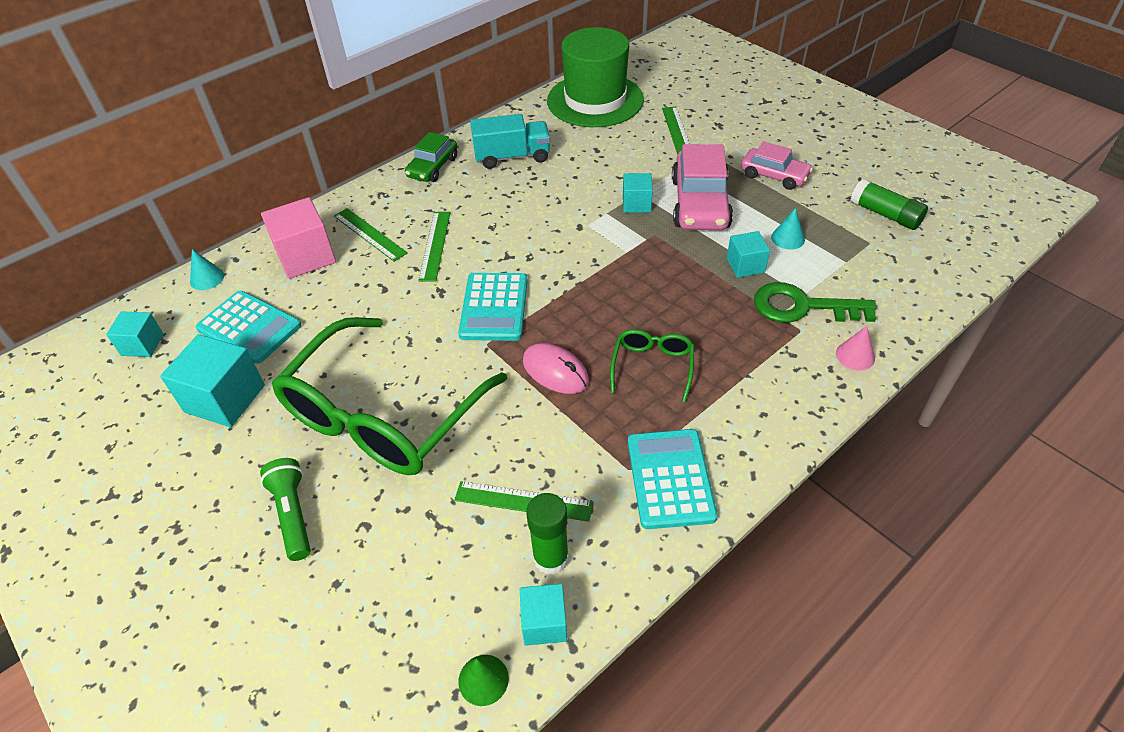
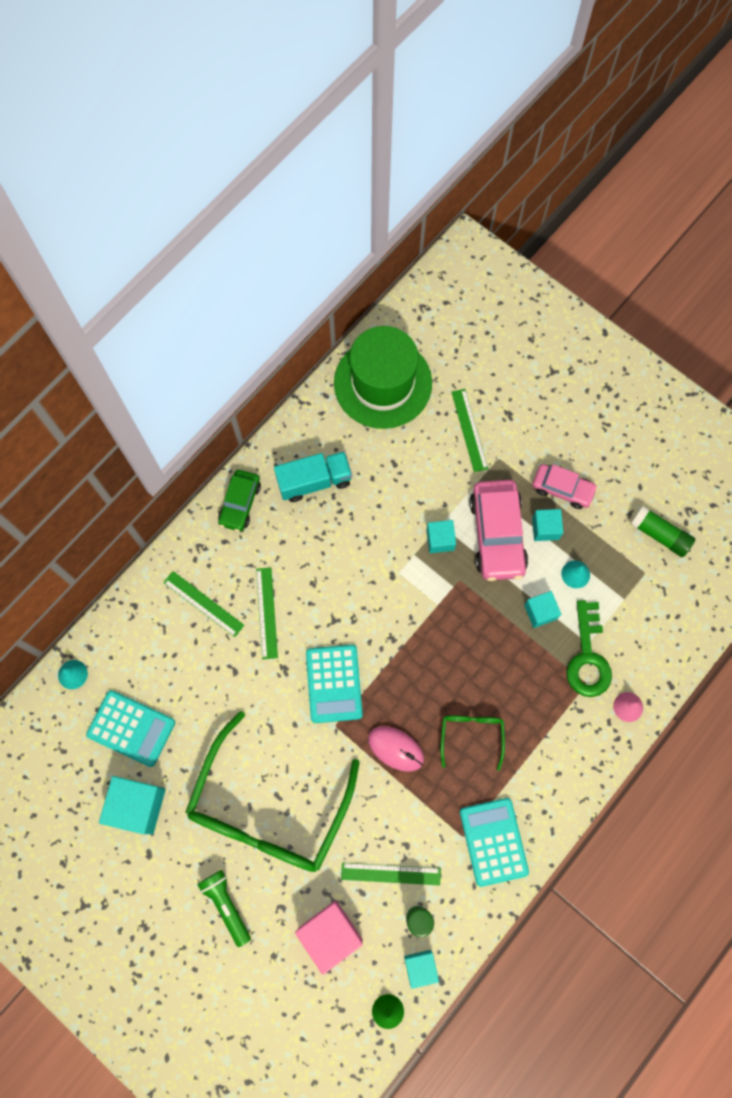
camera: 10 degrees left, 25 degrees up
turquoise cube [106,311,164,357] -> turquoise cube moved to [532,509,563,541]
pink cube [261,197,336,279] -> pink cube moved to [295,900,363,975]
green key [754,282,876,323] -> green key turned 90 degrees counterclockwise [566,600,612,697]

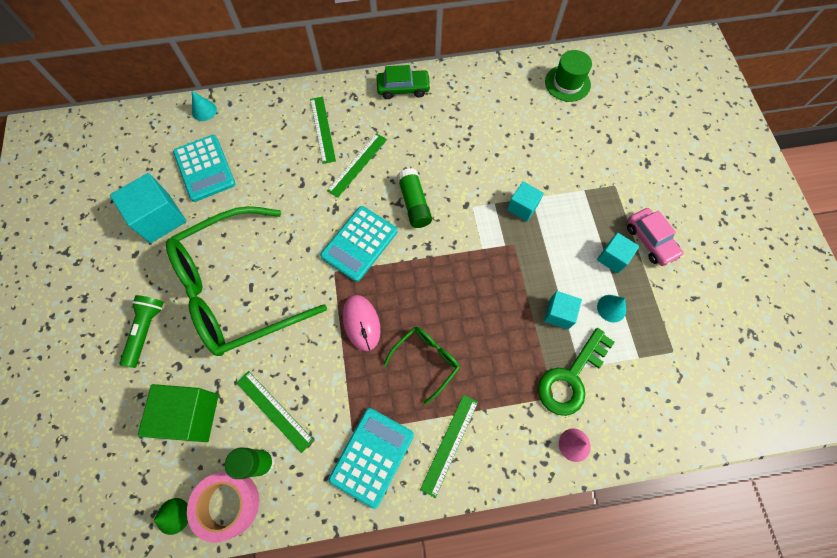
camera: 40 degrees right, 5 degrees down
green car [218,470,261,532] -> green car turned 150 degrees counterclockwise [376,65,431,99]
turquoise truck [274,451,352,502] -> none
pink cube [295,900,363,975] -> green cube [138,384,219,442]
green hat [334,326,432,429] -> green hat [545,50,592,102], size x0.53
turquoise cube [404,950,439,989] -> pink tape [187,472,259,543]
green ruler [451,389,488,472] -> green ruler moved to [420,395,478,498]
pink car [470,480,528,581] -> none
green glue stick [630,506,695,557] -> green glue stick moved to [397,168,432,228]

